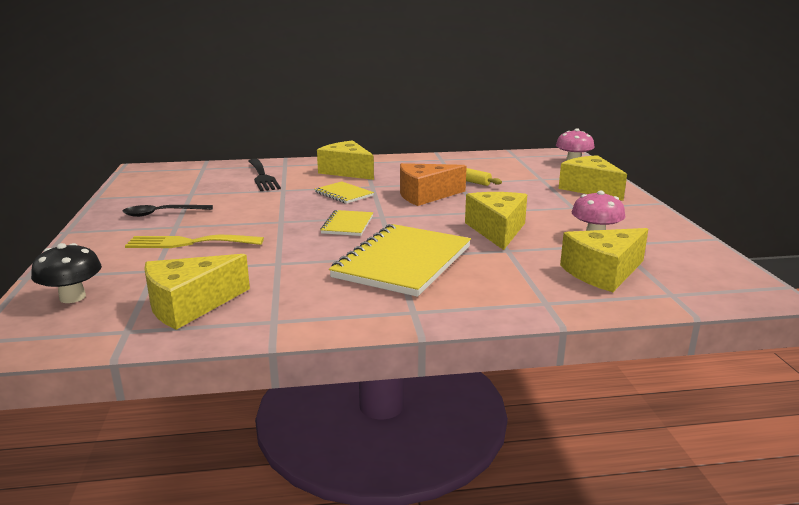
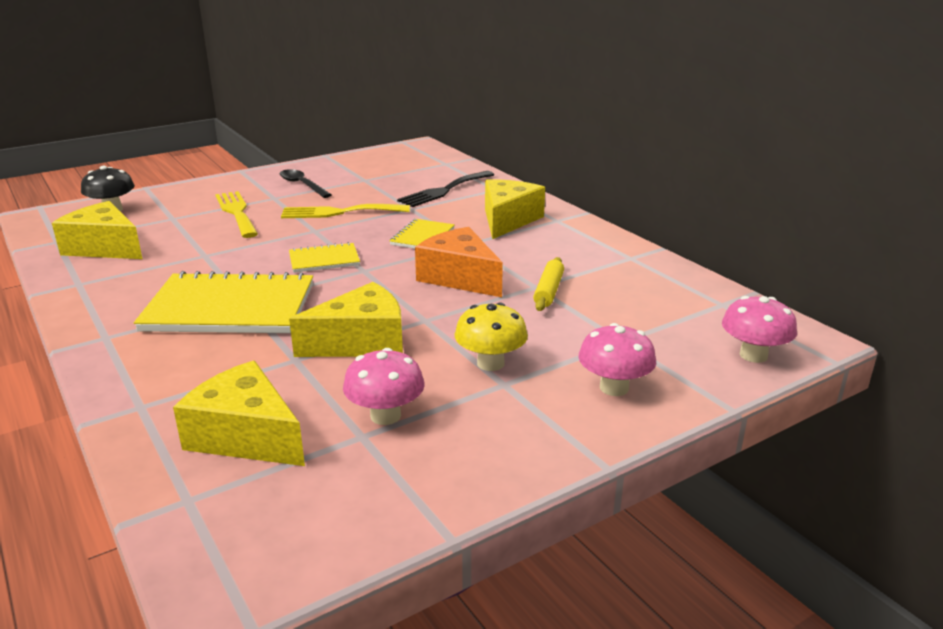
camera: 65 degrees right, 5 degrees up
yellow cheese [558,155,627,201] -> pink mushroom [578,323,656,396]
none -> yellow fork [281,204,410,218]
none -> yellow mushroom [455,302,528,371]

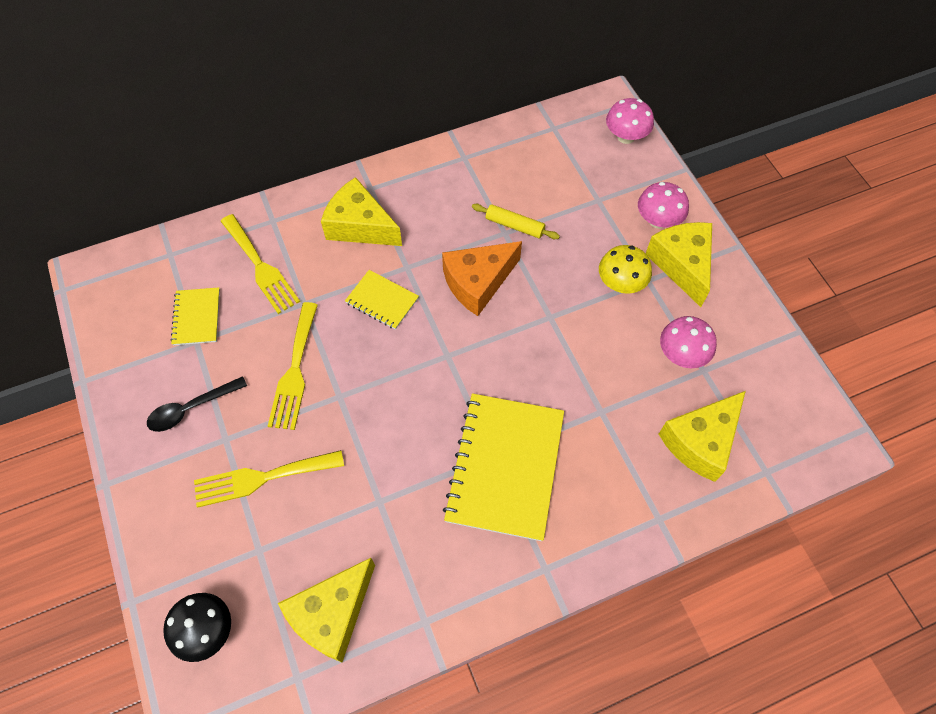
camera: 80 degrees left, 35 degrees up
yellow notebook [289,242,360,273] -> yellow notebook moved to [170,287,220,345]
yellow cheese [289,282,403,357] -> yellow cheese moved to [646,222,712,307]
black fork [397,171,494,207] -> yellow fork [221,214,300,314]

